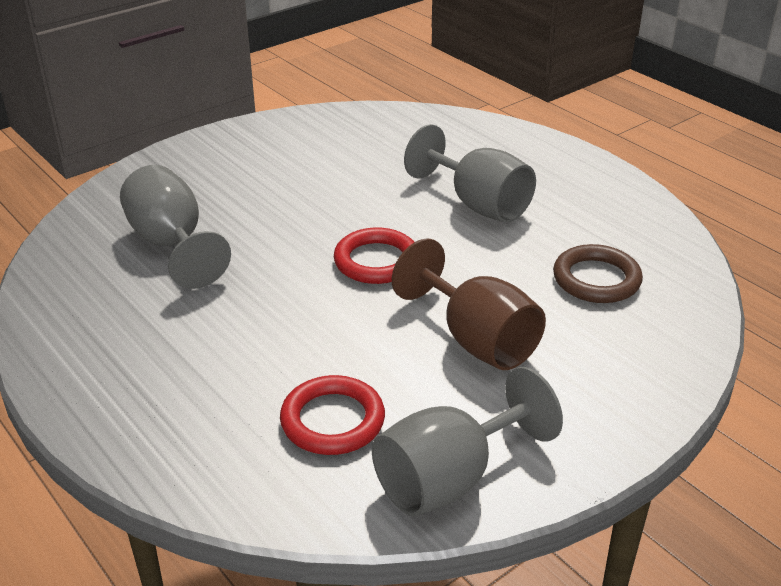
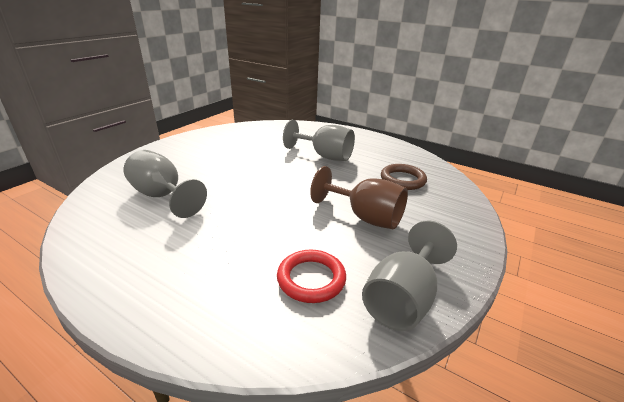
camera: 20 degrees left, 5 degrees down
red ring [334,227,414,284] -> none

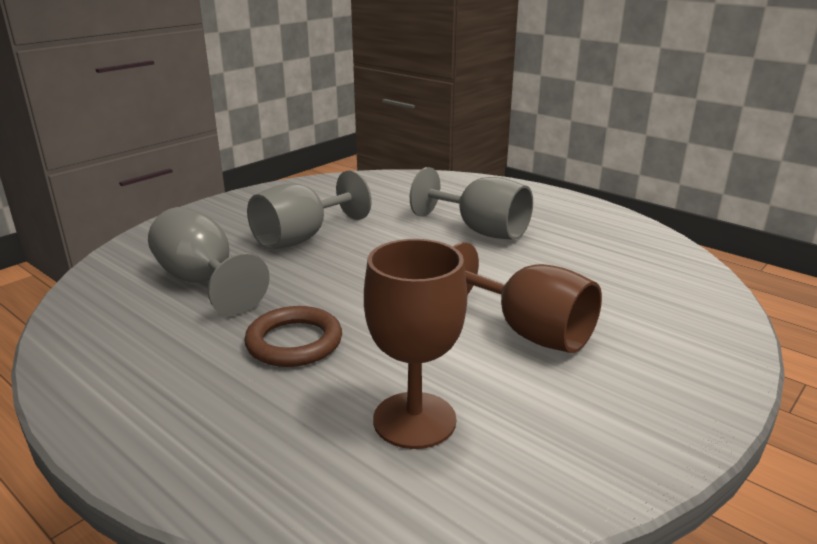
camera: 10 degrees right, 5 degrees down
red ring [277,250,346,303] -> brown goblet [364,239,467,449]
grey goblet [362,220,457,331] -> grey goblet moved to [247,170,372,250]
brown ring [381,164,427,190] -> brown ring moved to [244,306,342,367]

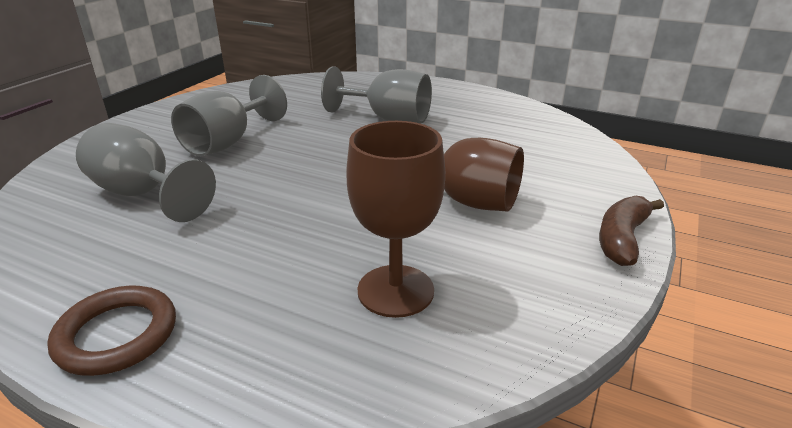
camera: 15 degrees left, 5 degrees up
brown ring [244,306,342,367] -> brown ring moved to [47,286,176,376]
none -> brown banana [599,196,664,266]

